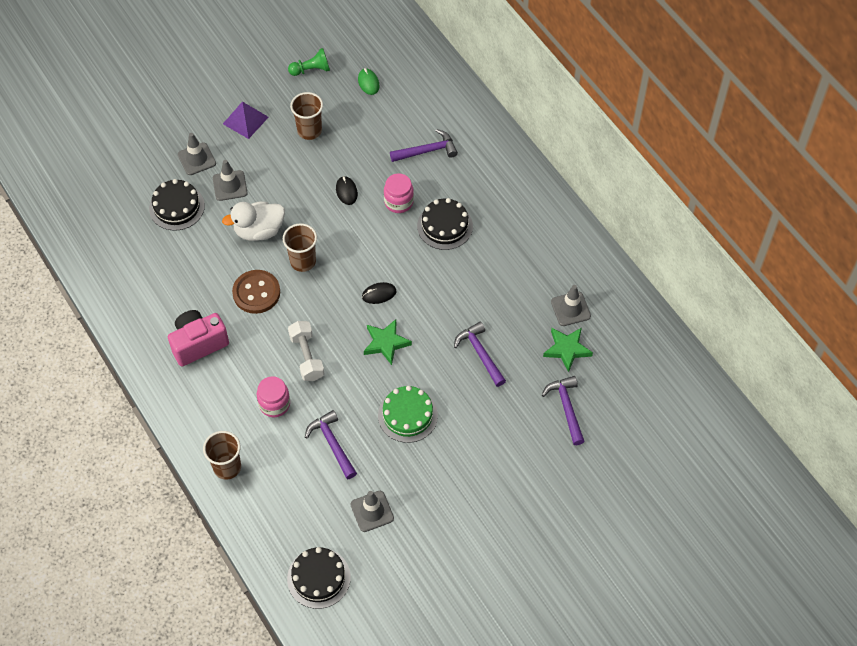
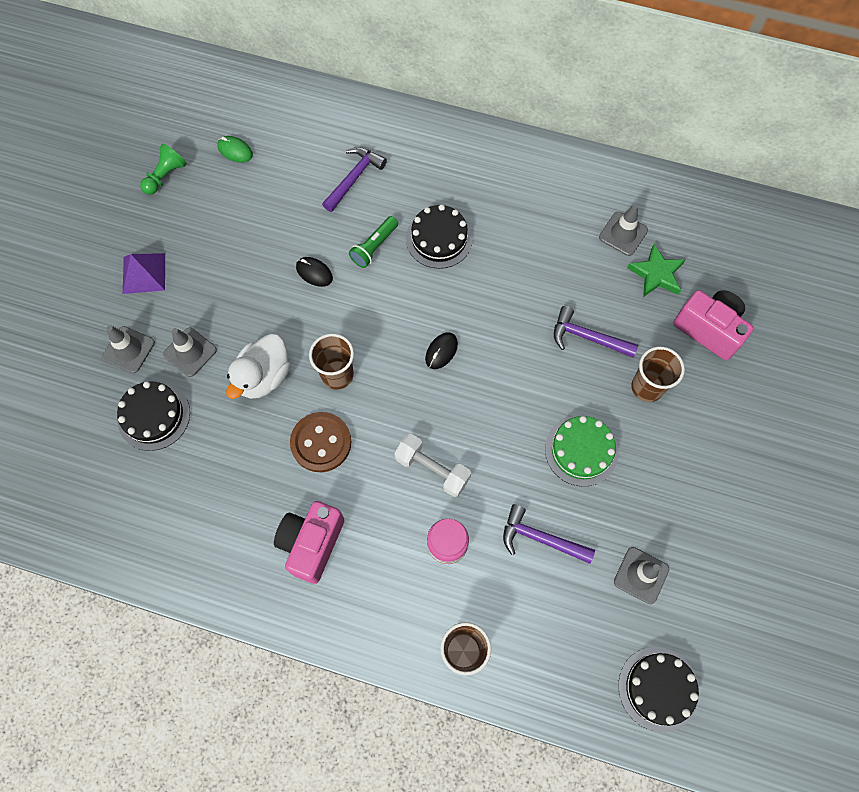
camera: 40 degrees left, 10 degrees up
brown cup [290,92,323,140] -> brown cup moved to [631,347,685,402]
green star [364,319,412,365] -> none
pink jar [384,173,414,213] -> green flashlight [349,216,398,268]
purple hammer [542,376,585,445] -> pink camera [673,290,754,360]

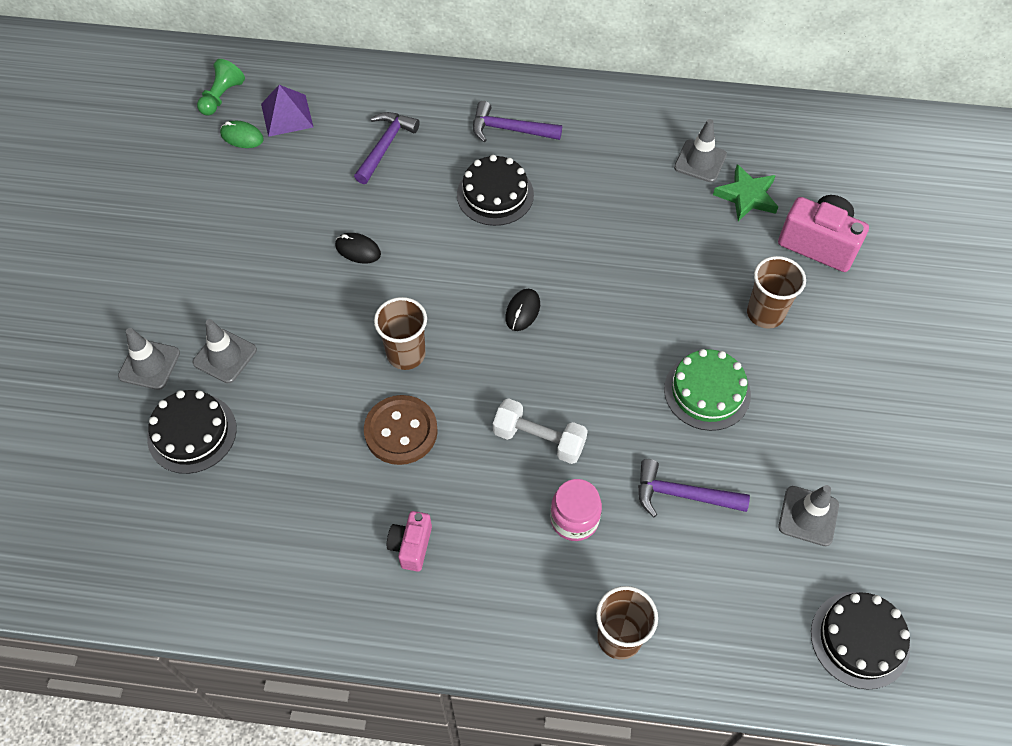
camera: 10 degrees left, 10 degrees down
purple pyramid [123,253,165,294] -> purple pyramid moved to [261,85,313,137]
green pawn [140,144,187,195] -> green pawn moved to [197,59,245,116]
white duck [226,334,291,399] -> none
pink camera [274,501,344,584] -> pink camera [387,511,432,572], size x0.58
green flashlight [349,216,398,268] -> none
purple hammer [554,306,638,358] -> purple hammer moved to [473,101,562,142]

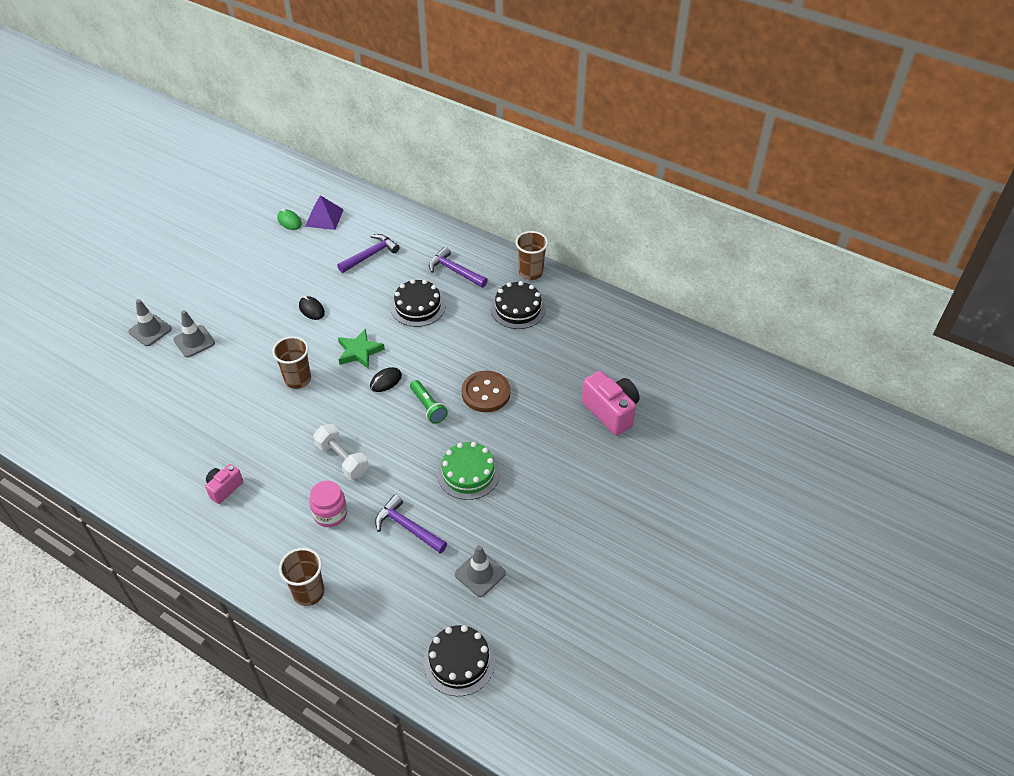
camera: 25 degrees right, 10 degrees down
black cake [147,390,237,474] -> black cake moved to [491,281,546,329]
green pawn [197,59,245,116] -> none
brown button [364,395,438,465] -> brown button moved to [461,371,511,412]
grey traffic cone [674,119,727,182] -> none
green star [713,164,778,221] -> green star moved to [338,328,385,369]
brown cup [747,256,806,329] -> brown cup moved to [515,231,548,280]
none -> green flashlight [410,380,448,424]

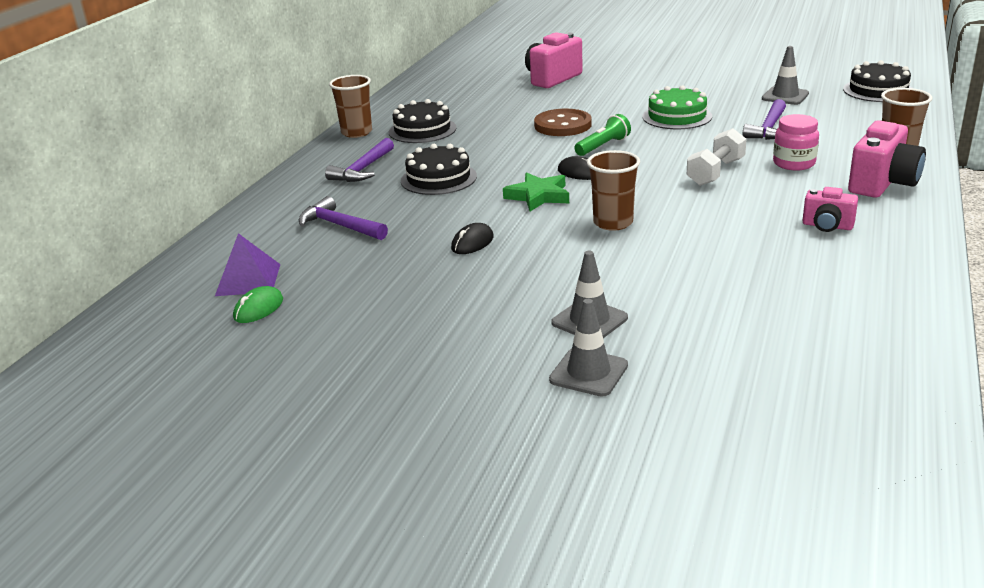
camera: 100 degrees left, 20 degrees down
none -> pink camera [848,120,926,198]

